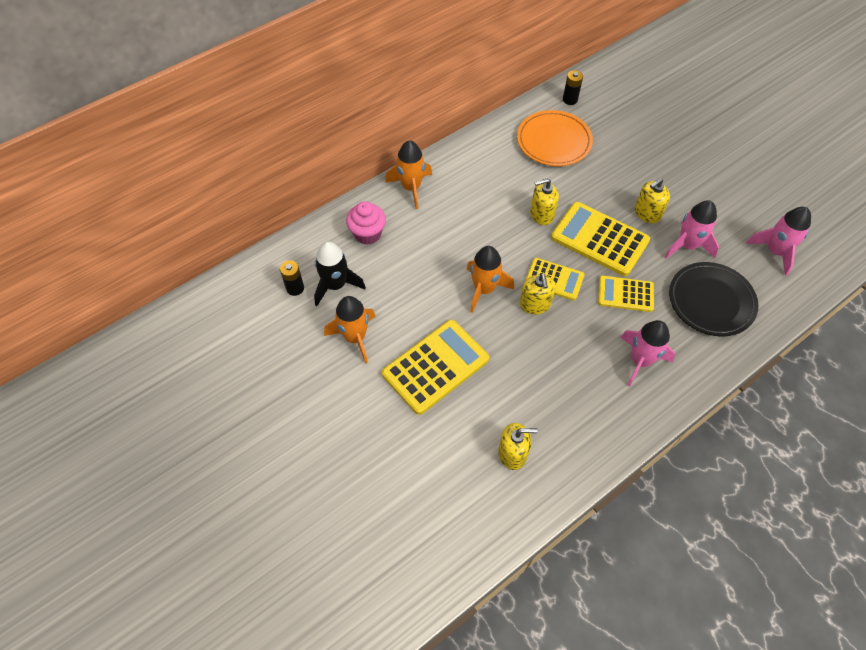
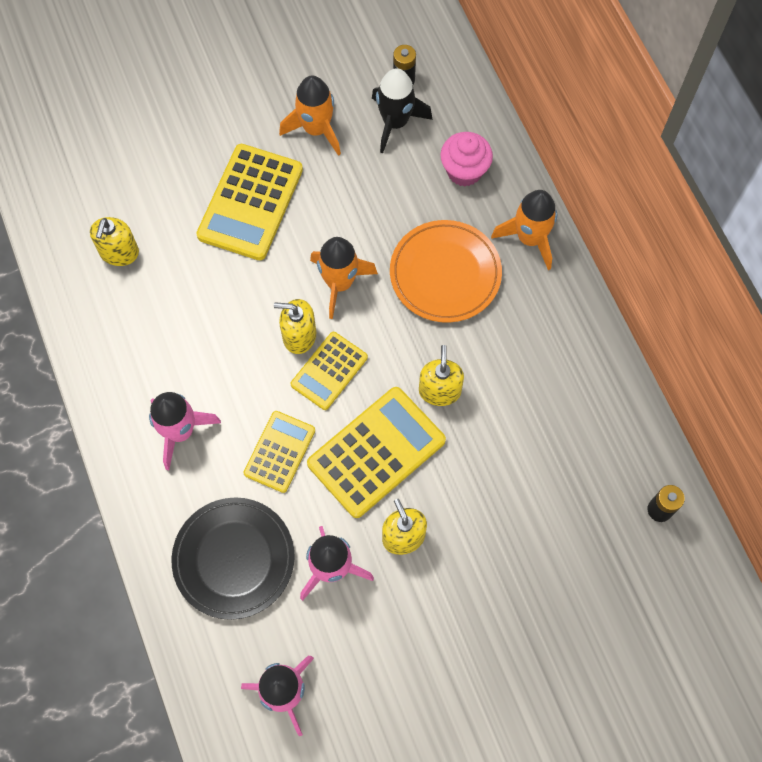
camera: 105 degrees right, 10 degrees up
yellow calculator [382,320,489,415] -> yellow calculator turned 45 degrees clockwise [196,144,303,260]
orange plate [517,110,593,166] -> orange plate moved to [390,220,502,323]

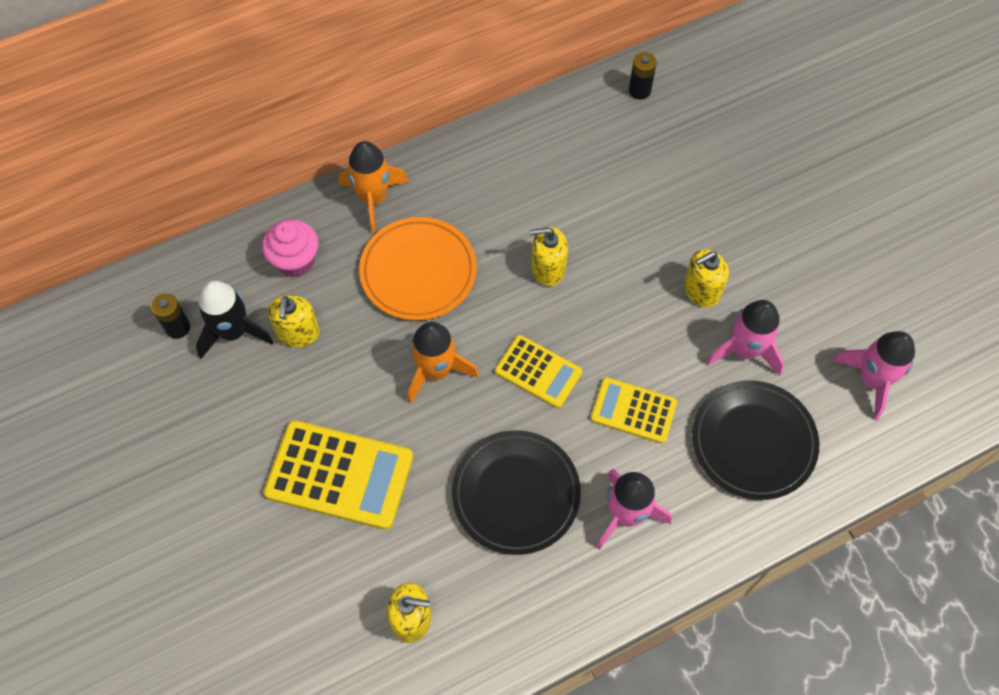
camera: 95 degrees left, 5 degrees down
yellow soap dispenser [274,299,316,354] -> yellow soap dispenser moved to [268,295,320,347]
orange rocket [279,76,341,156] -> none
yellow calculator [307,387,446,518] -> none
none -> black plate [452,430,581,555]

